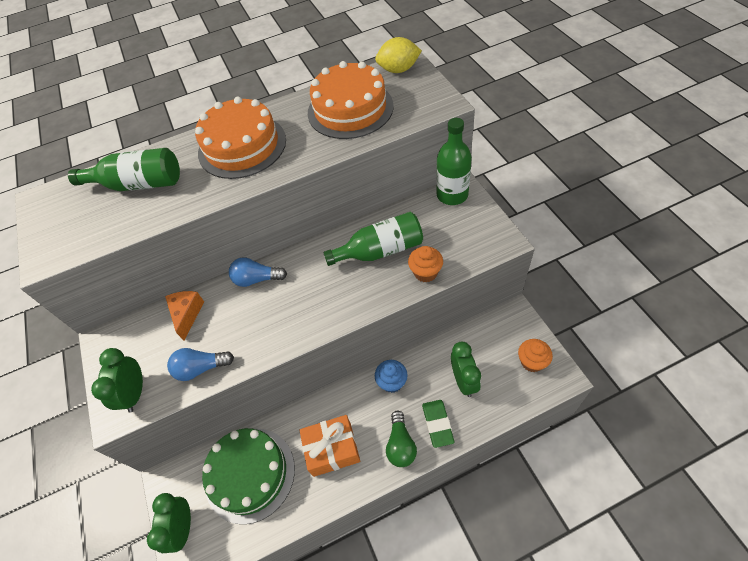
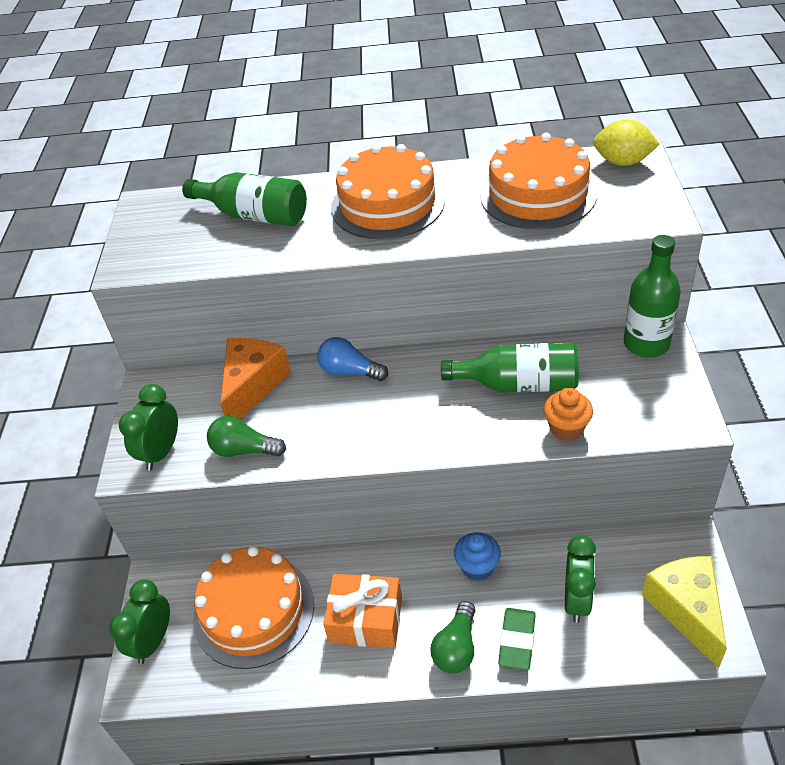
camera: 20 degrees right, 10 degrees down
orange cheese [165,291,204,341] -> orange cheese [220,338,291,419], size x1.51
blue light bulb [167,348,234,381] -> green light bulb [207,416,286,457]
green cake [202,428,295,525] -> orange cake [193,546,314,669]
orange cupcake [518,339,553,372] -> yellow cheese [642,556,727,668]

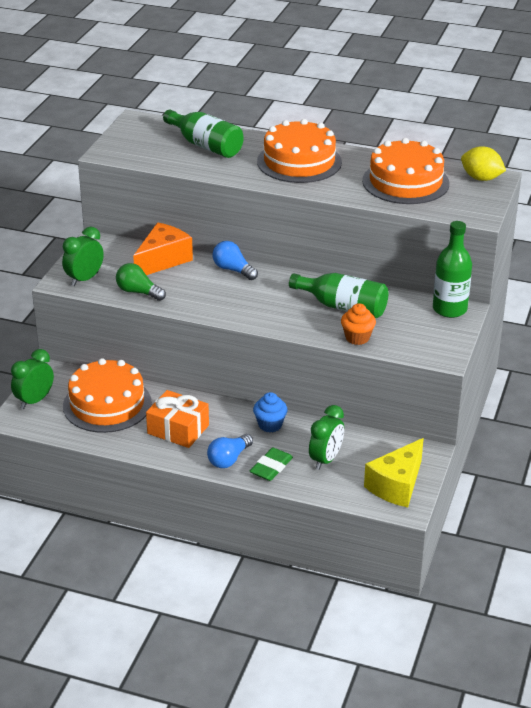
camera: 15 degrees right, 10 degrees down
green light bulb [430,601,476,673] -> blue light bulb [207,434,253,468]
yellow cheese [642,556,727,668] -> yellow cheese turned 150 degrees counterclockwise [364,438,424,507]

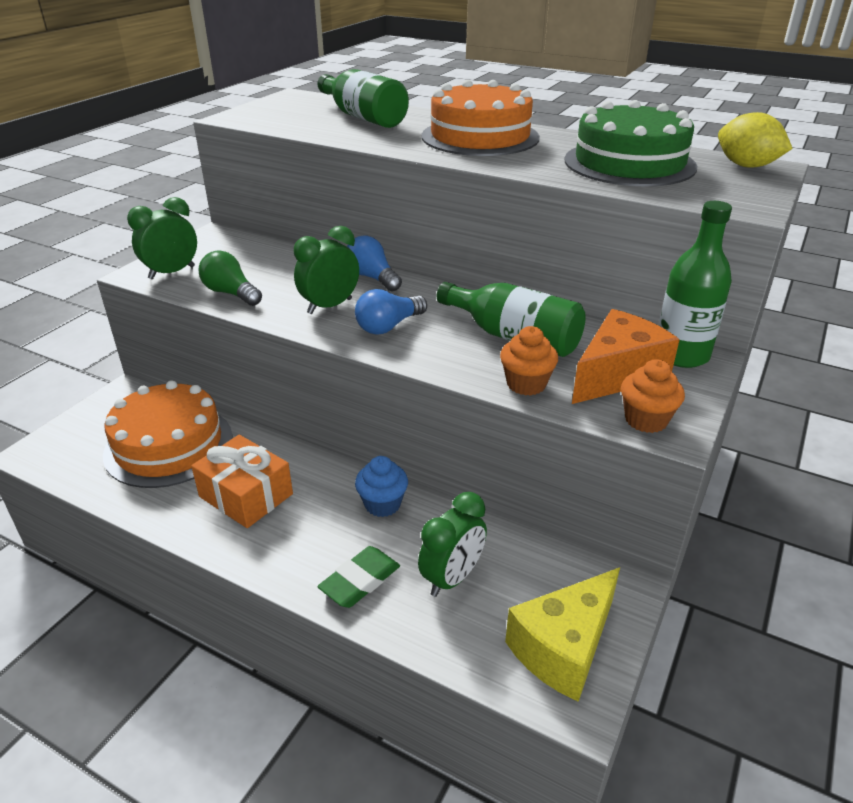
camera: 10 degrees right, 0 degrees up
green clock [11,349,54,409] -> green clock moved to [294,226,359,314]
orange cheese [133,223,193,275] -> orange cheese moved to [572,309,680,404]
blue light bulb [207,434,253,468] -> blue light bulb moved to [355,289,427,335]
orange cake [362,138,450,204] -> green cake [564,100,697,186]
none -> orange cupcake [621,359,685,433]

